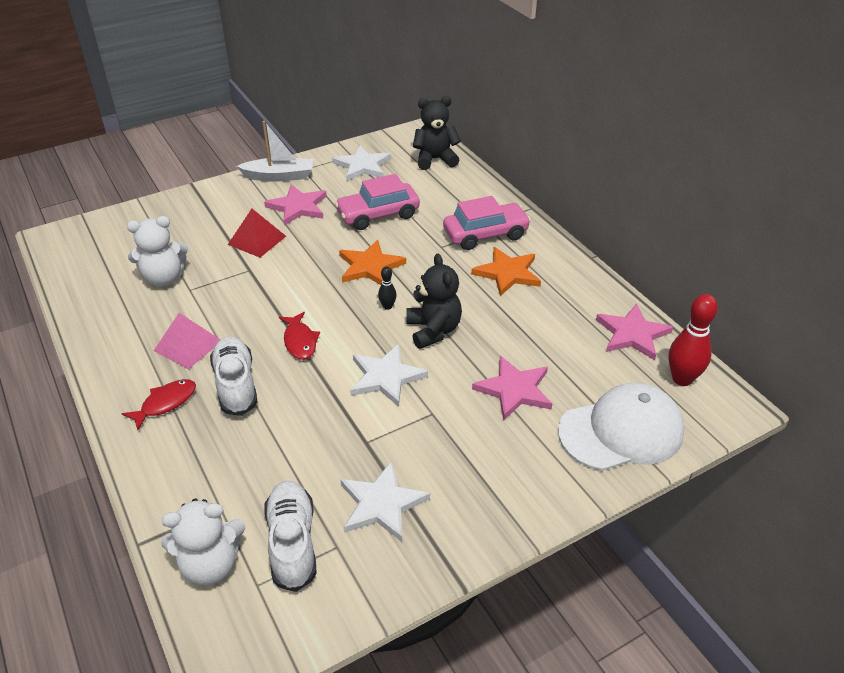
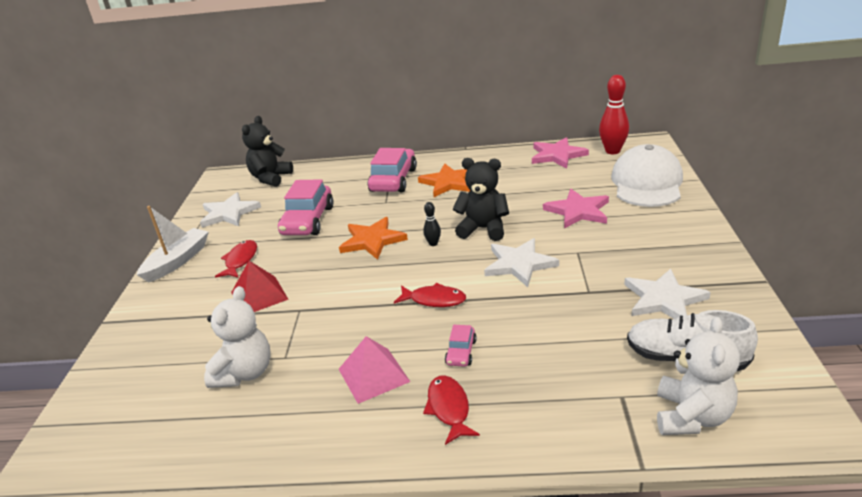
camera: 55 degrees left, 10 degrees down
white shoe [210,336,257,416] -> pink car [445,325,477,367]
pink star [264,184,327,226] -> red fish [215,240,257,278]

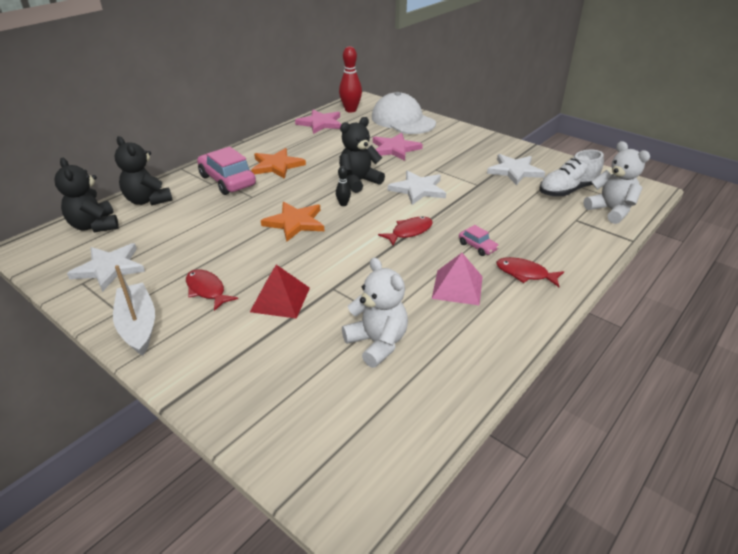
camera: 55 degrees left, 5 degrees up
pink car [278,179,334,235] -> none
none -> black teddy bear [115,136,173,206]

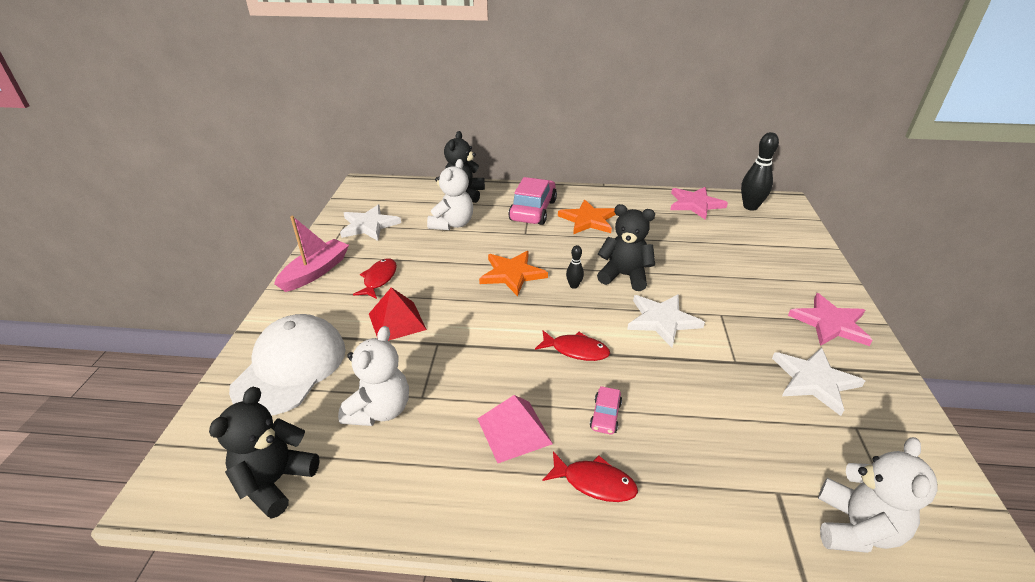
camera: 55 degrees right, 0 degrees up
black teddy bear [54,158,119,232] -> black teddy bear moved to [209,387,320,519]
white boat [113,265,155,356] -> pink boat [274,216,349,292]
red bowling pin [339,46,362,113] -> black bowling pin [741,132,779,211]
white cap [372,92,436,134] -> white cap moved to [229,314,346,415]
pink star [373,133,423,161] -> pink star moved to [788,293,873,346]
red fish [496,257,564,287] -> red fish turned 120 degrees clockwise [543,451,638,502]
white shoe [539,150,604,197] -> none
none -> white teddy bear [427,159,473,230]

